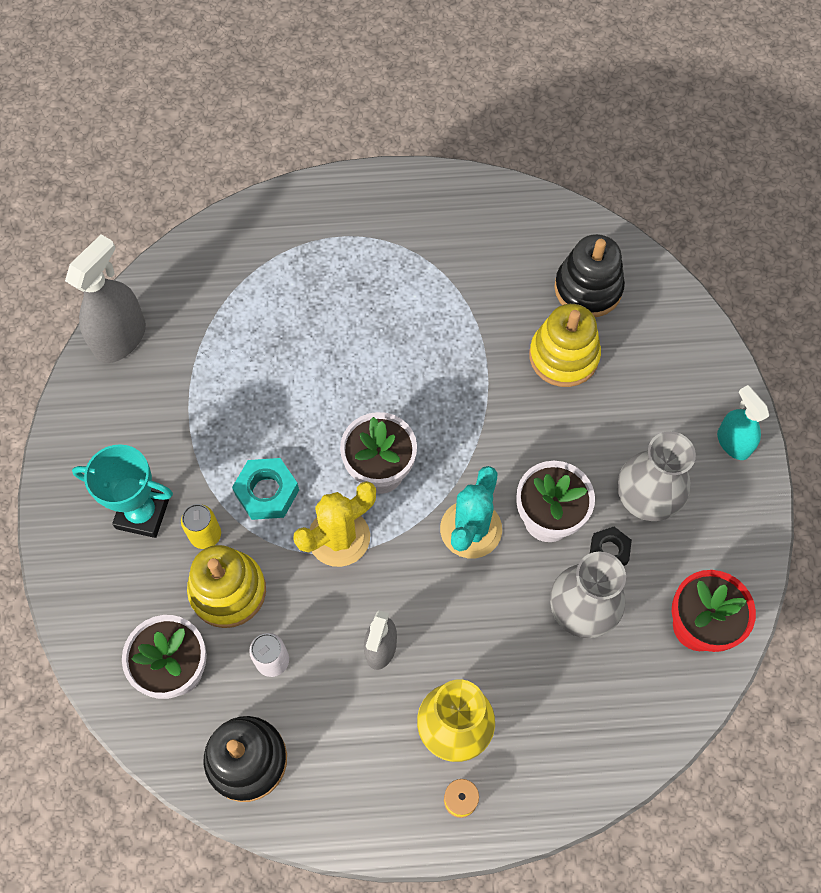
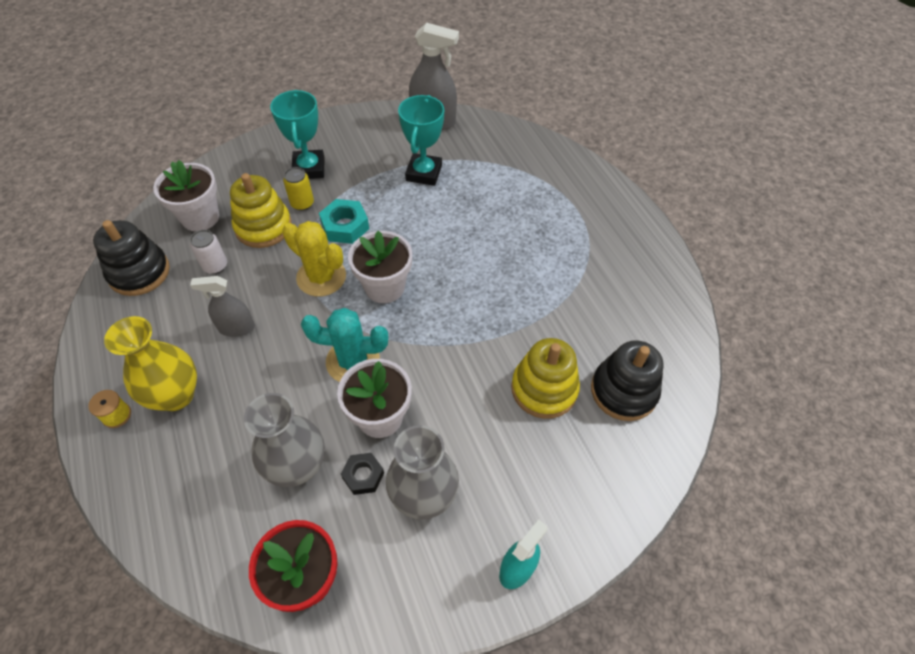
camera: 70 degrees right, 10 degrees down
none -> turquoise trophy [398,95,444,186]

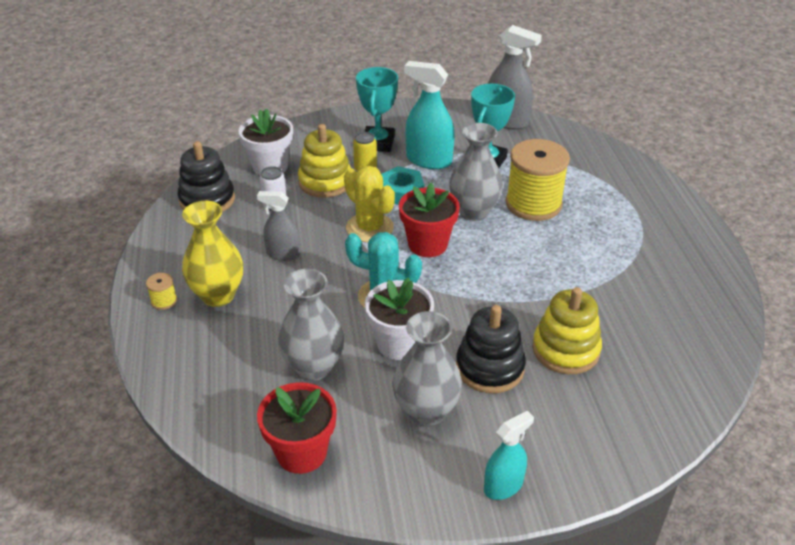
camera: 15 degrees right, 15 degrees down
black nut [341,453,384,495] -> none
white flower pot [348,231,412,303] -> red flower pot [399,182,460,257]
black stacking toy [591,340,664,421] -> black stacking toy moved to [456,305,526,393]
none -> turquoise spray bottle [404,61,455,169]
none -> grey vase [449,123,503,221]
none -> yellow spool [506,139,570,221]

